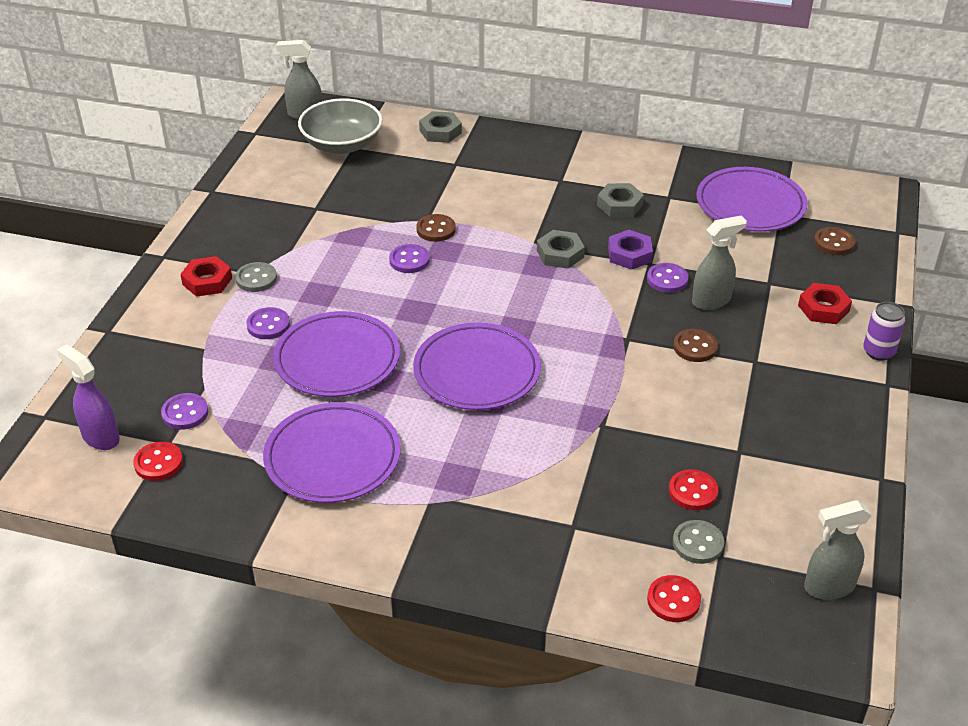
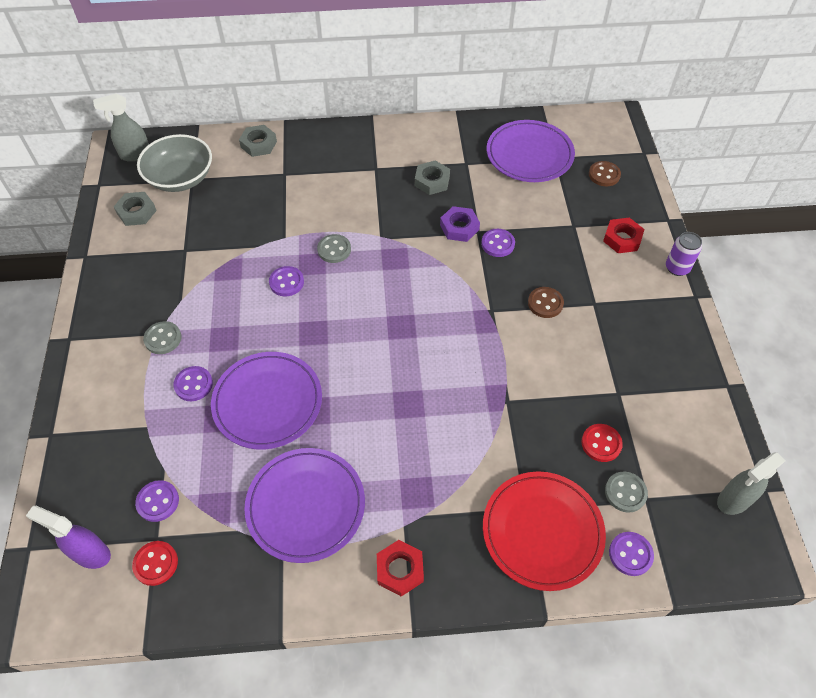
camera: 20 degrees left, 15 degrees up
red nut [180,256,232,297] -> red nut moved to [377,540,424,597]
purple plate [413,323,541,410] -> none
brown button [416,214,456,242] -> none
grey nut [537,230,585,269] -> grey nut moved to [114,192,157,226]
red button [647,575,701,622] -> purple button [609,532,654,576]
grey spray bottle [692,216,747,310] -> none
none -> grey button [317,234,351,263]
none -> red plate [483,471,606,591]

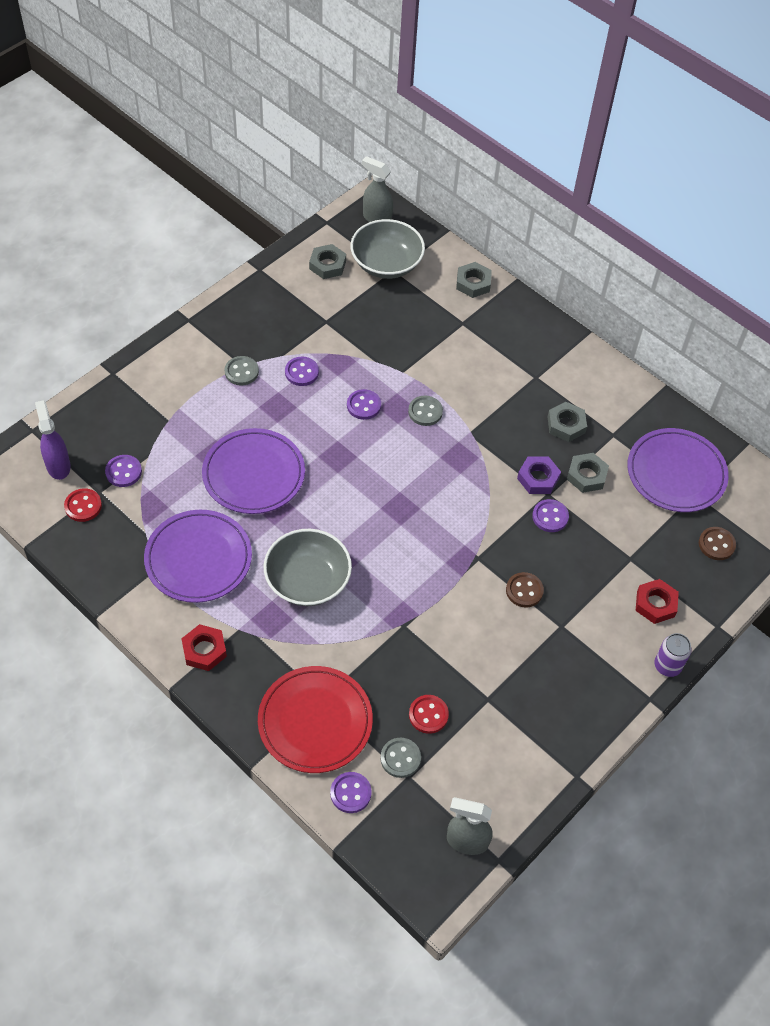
camera: 45 degrees right, 0 degrees up
purple button [173,366,213,401] -> purple button moved to [285,357,319,386]
none -> grey bowl [264,529,352,606]
none -> grey nut [567,453,609,493]

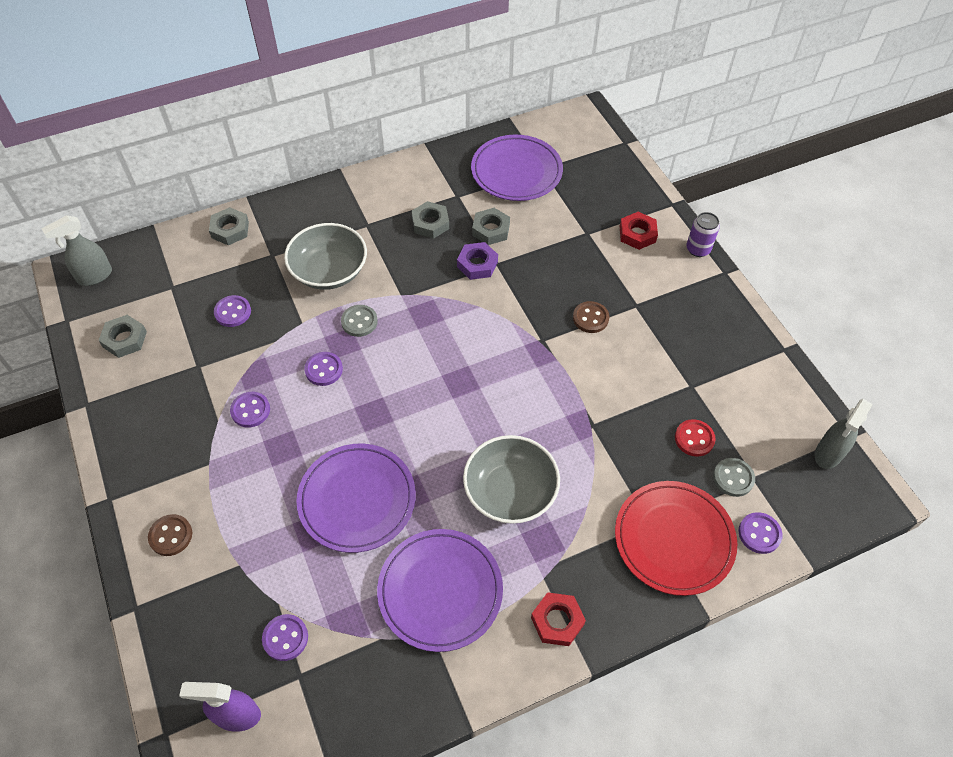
camera: 65 degrees left, 0 degrees up
red button [64,488,102,522] -> none
grey button [224,356,259,386] -> none
grey bowl [350,219,425,279] -> grey bowl moved to [284,223,367,290]
purple button [532,499,569,532] -> purple button moved to [214,295,251,327]
brown button [699,527,736,560] -> brown button moved to [148,514,192,556]

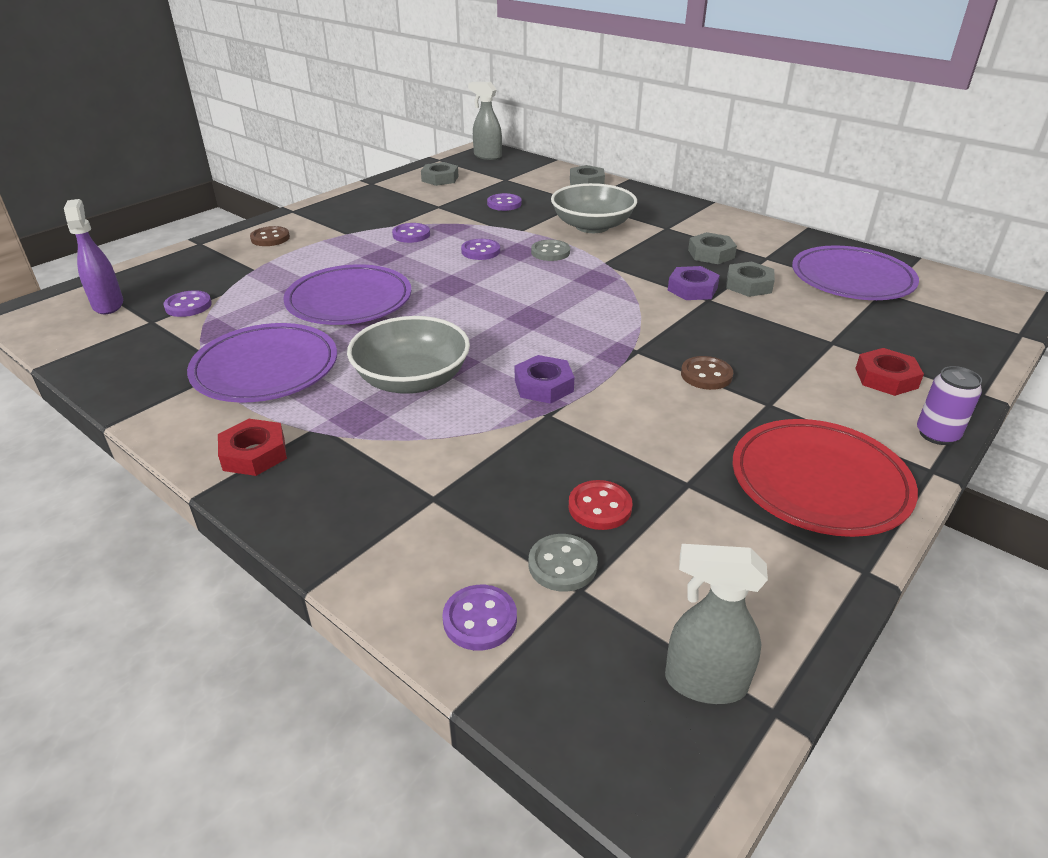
camera: 65 degrees right, 20 degrees down
red plate [615,481,737,596] -> red plate moved to [733,419,918,537]
none -> purple nut [515,355,574,404]

